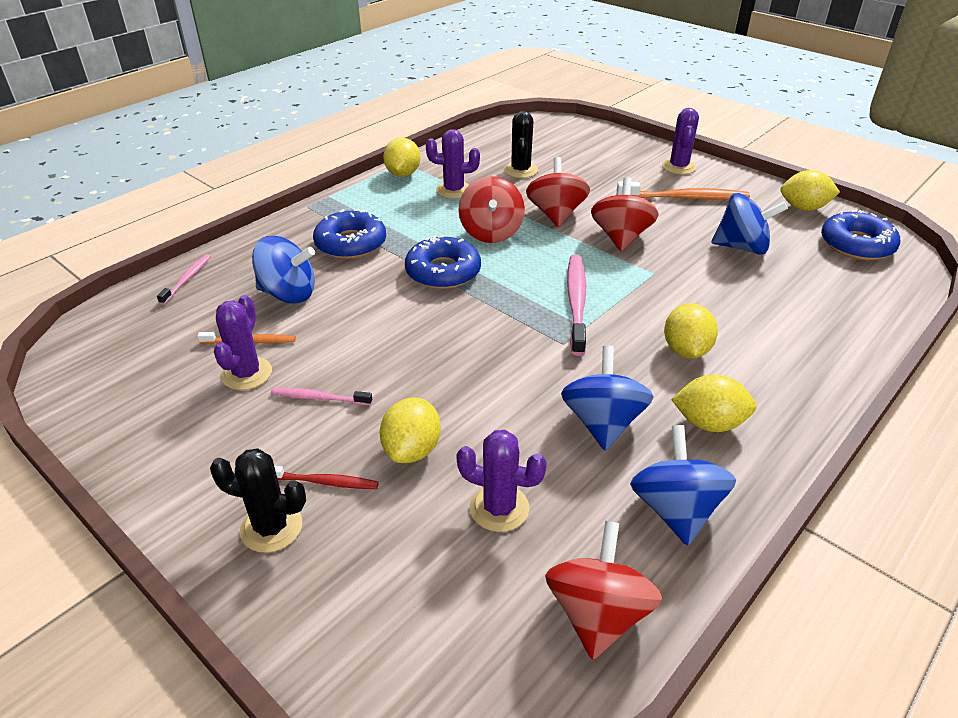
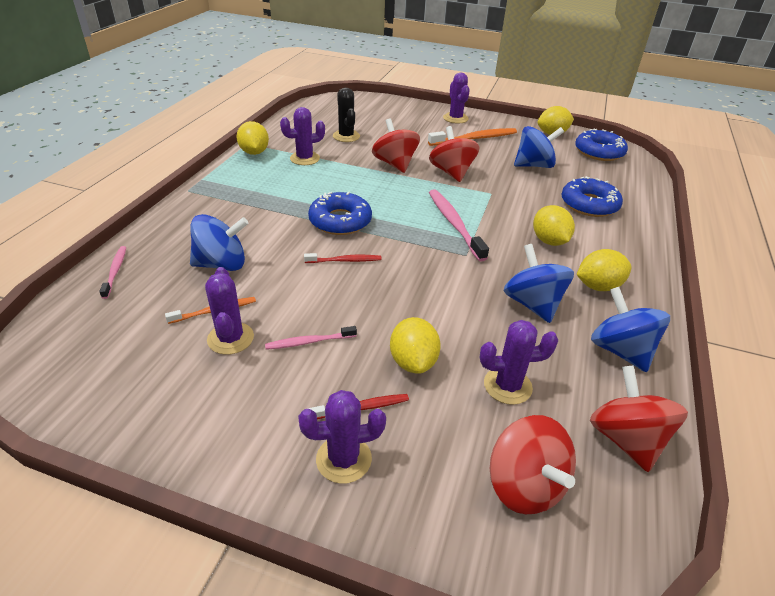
camera: 25 degrees left, 0 degrees up
black cactus [210,448,306,553] -> purple cactus [298,390,386,484]
blue donut [313,209,386,259] -> blue donut moved to [562,176,623,217]
red spinning top [459,176,525,243] -> red spinning top moved to [490,415,576,514]
none -> red toothbrush [304,253,382,263]

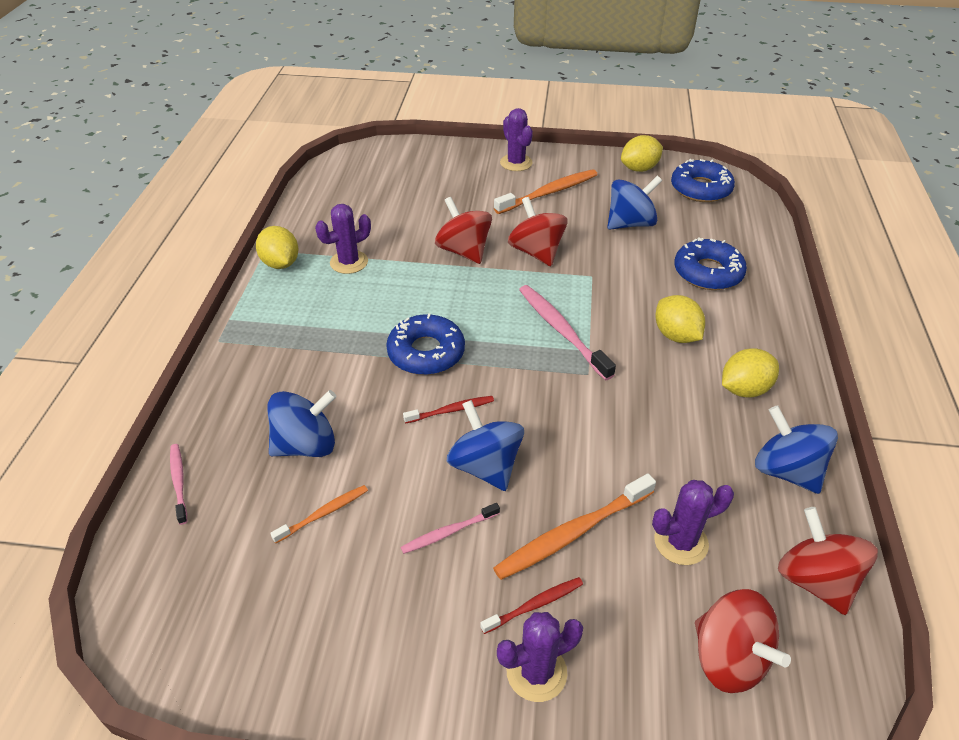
camera: 10 degrees left, 5 degrees up
purple cactus [205,267,254,355] -> none
black cactus [333,88,360,142] -> none
yellow lemon [390,317,441,374] -> orange toothbrush [493,474,656,580]
blue spinning top [503,244,574,323] -> blue spinning top moved to [447,400,524,491]

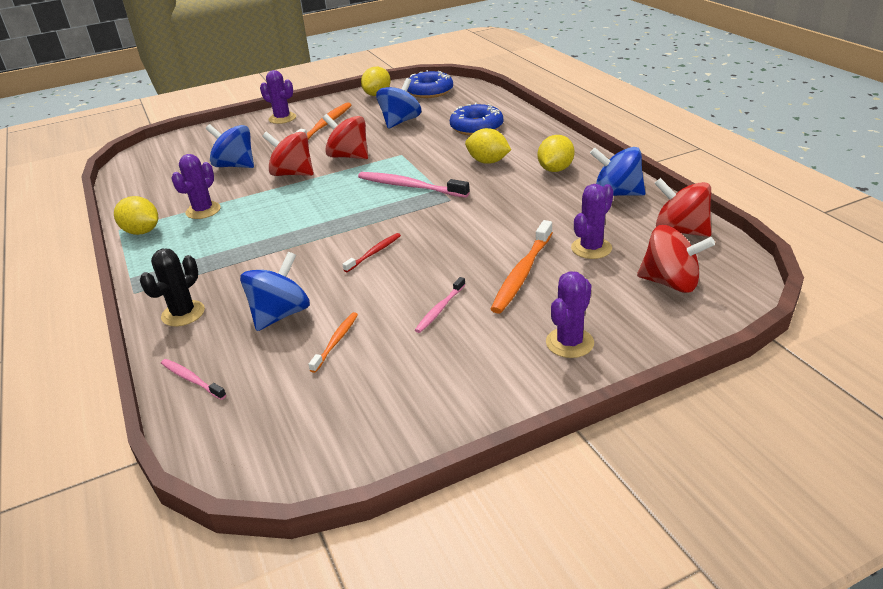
camera: 30 degrees left, 10 degrees down
blue donut [386,313,465,375] -> none
blue spinning top [447,400,524,491] -> blue spinning top moved to [206,124,254,168]
red toothbrush [480,577,583,634] -> none
none -> black cactus [140,249,205,326]

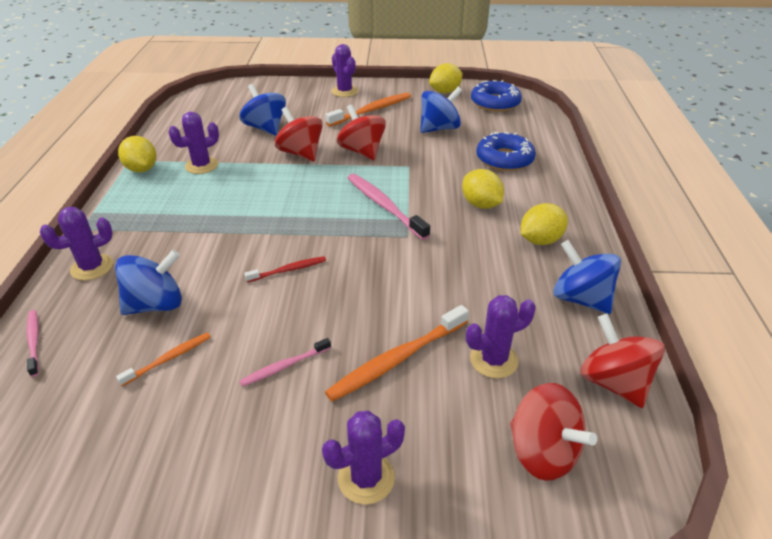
camera: 25 degrees right, 5 degrees up
black cactus [140,249,205,326] -> purple cactus [40,207,113,281]

